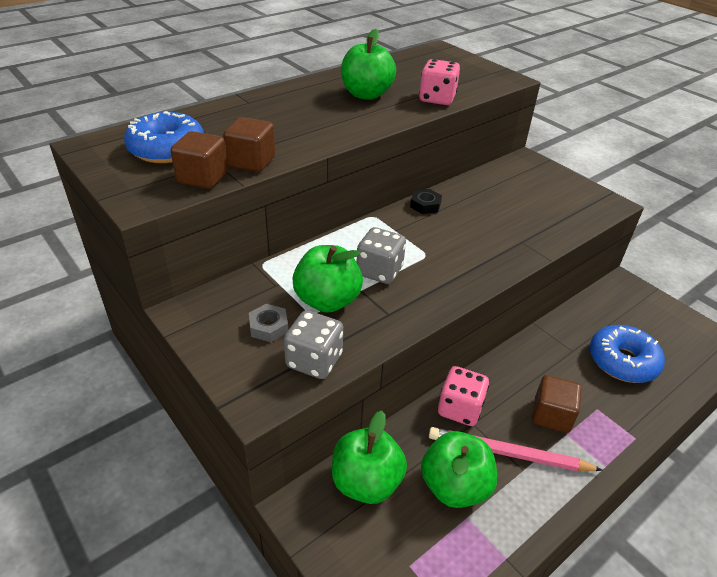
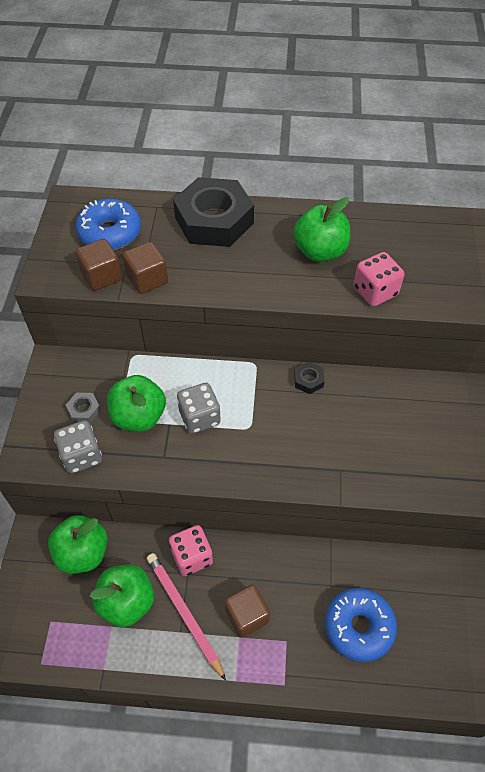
camera: 45 degrees right, 15 degrees up
none -> black nut [173,177,254,247]

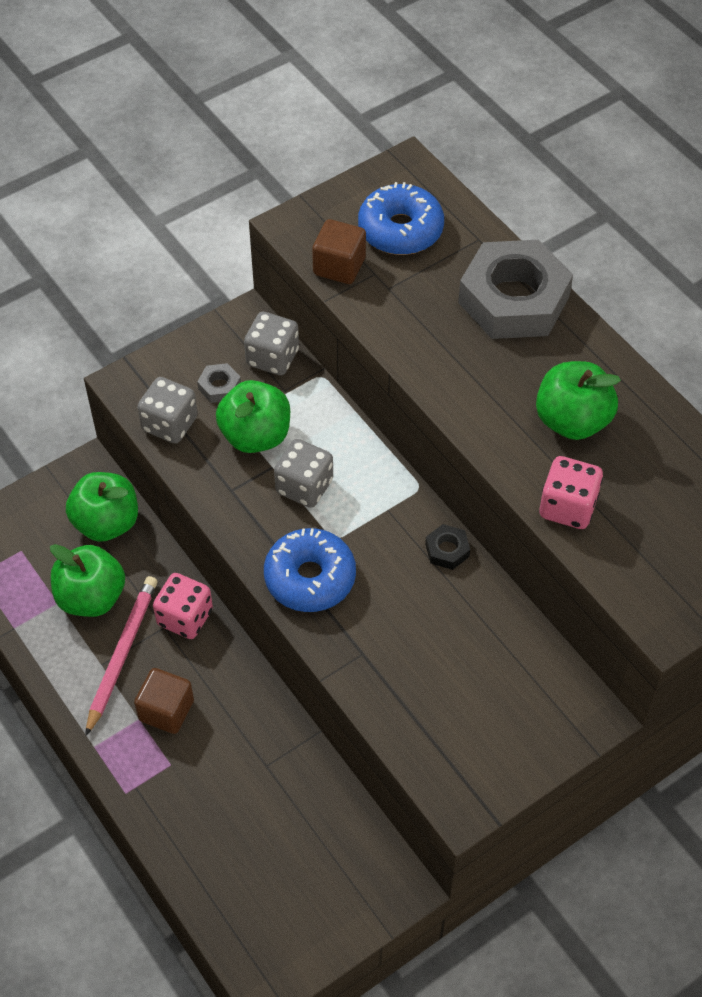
camera: 50 degrees right, 0 degrees up
brown cube [122,242,168,294] -> none
black nut [173,177,254,247] -> grey nut [458,240,573,339]
blue donut [325,588,397,662] -> blue donut moved to [264,528,356,612]
none -> grey dice [244,311,299,375]

